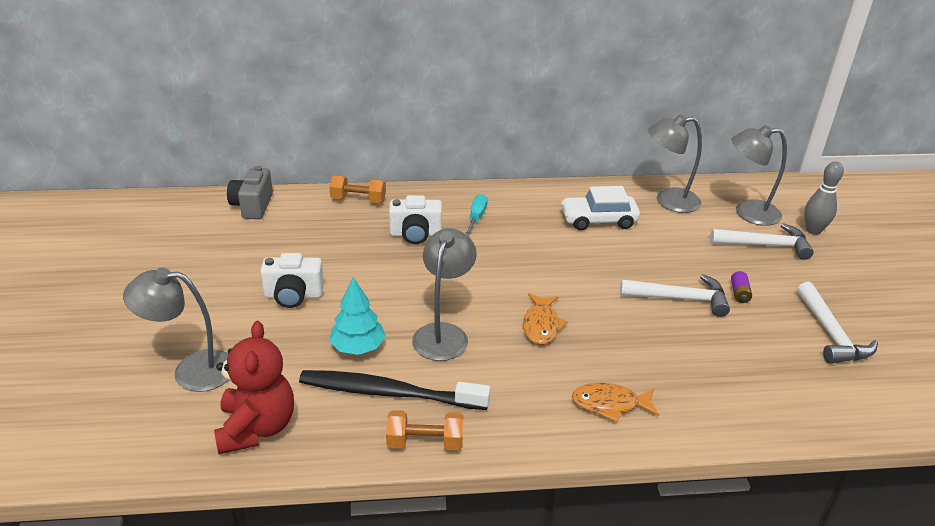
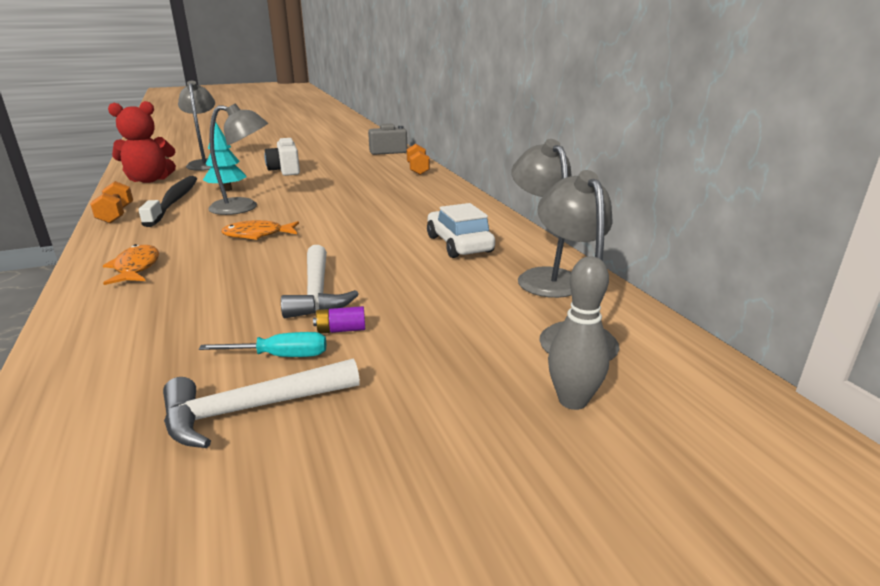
camera: 75 degrees right, 10 degrees down
white camera [389,195,442,244] -> none
turquoise screwdriver [465,194,488,236] -> turquoise screwdriver moved to [199,332,326,357]
white hammer [710,223,814,260] -> none

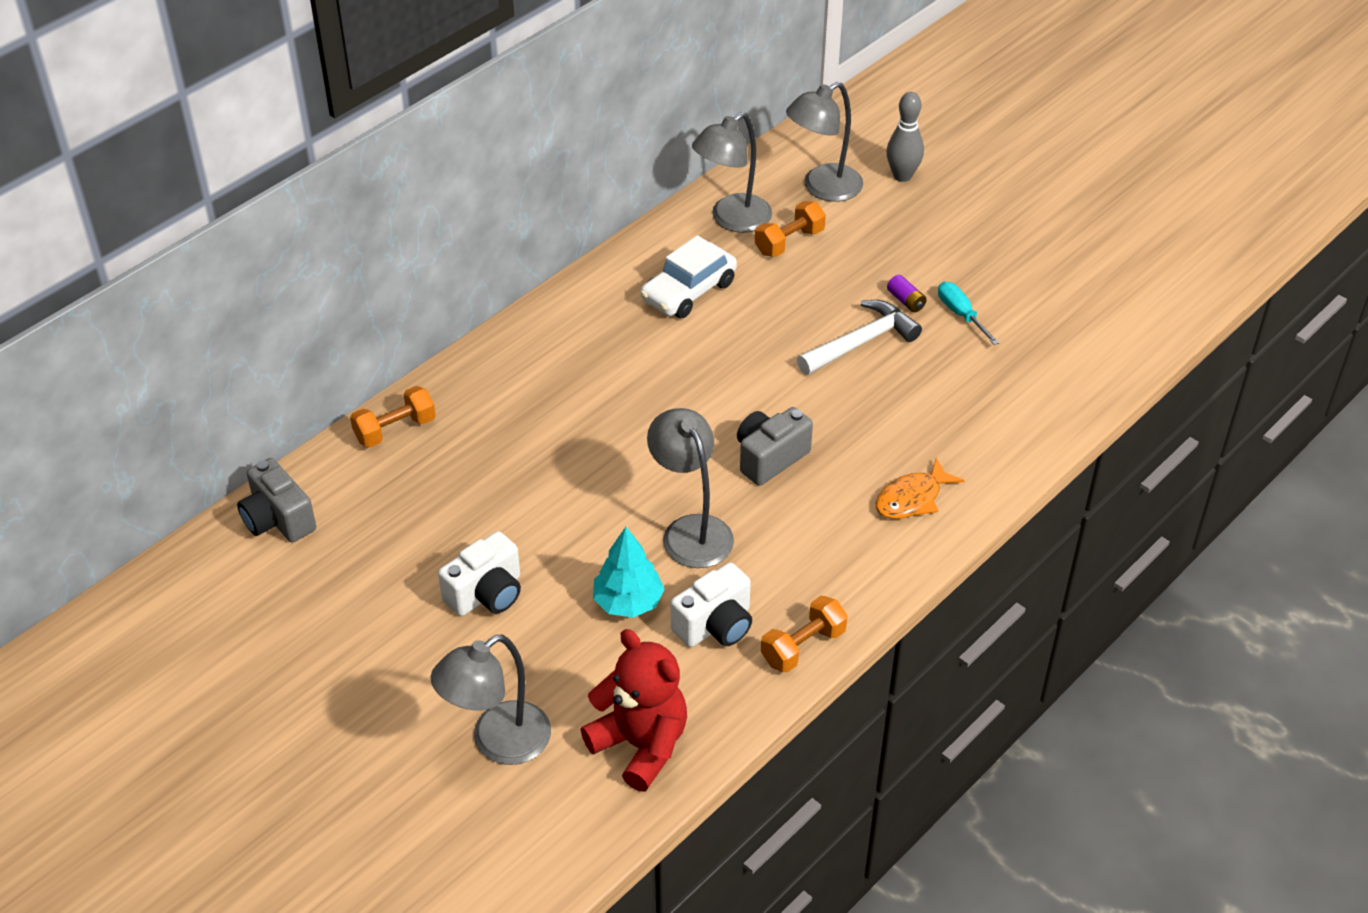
camera: 115 degrees left, 20 degrees up
black toothbrush [138,176,197,227] -> white camera [671,563,752,647]
white hammer [163,358,360,448] -> none
orange fish [221,220,299,240] -> grey camera [737,407,813,486]
none -> orange dumbbell [755,201,826,257]

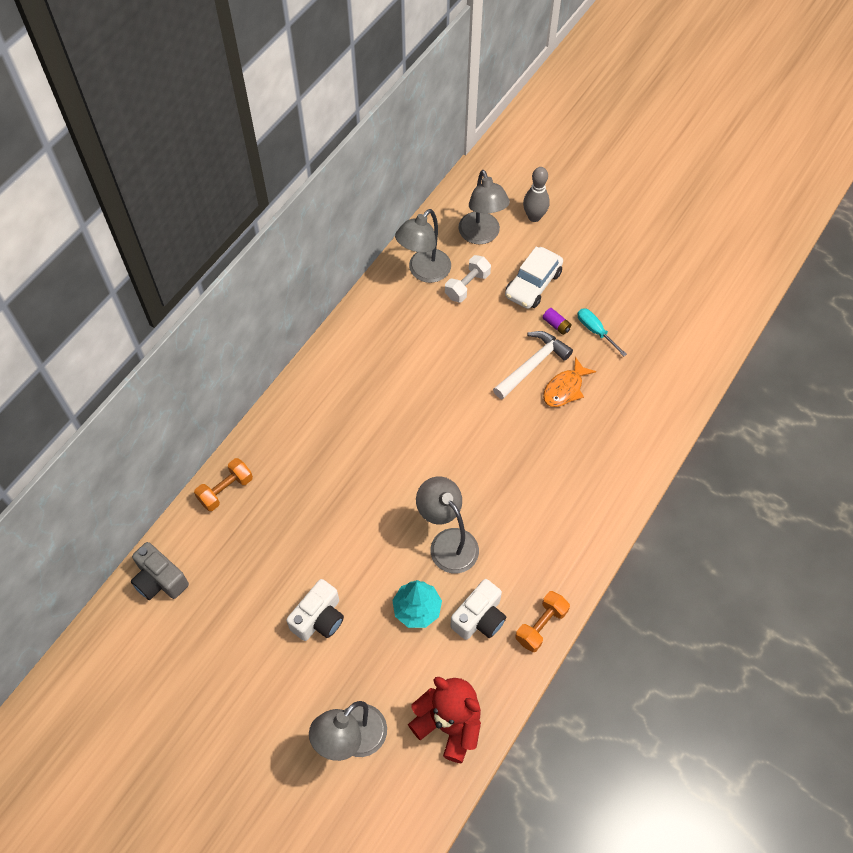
camera: 10 degrees left, 15 degrees up
white car [640,235,737,318] -> white car moved to [505,247,563,309]
grey camera [737,407,813,486] -> none
orange dumbbell [755,201,826,257] -> white dumbbell [445,255,491,302]
grey lamp [786,82,863,202] -> grey lamp turned 60 degrees counterclockwise [458,170,510,244]
orange fish [876,458,965,519] -> orange fish moved to [543,357,596,407]

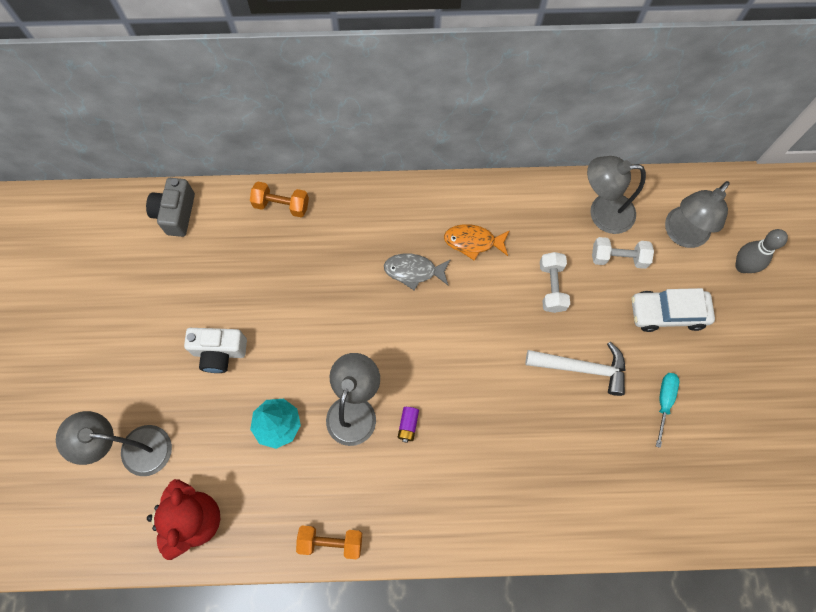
camera: 55 degrees right, 10 degrees up
white camera [450,579,506,640] -> none
purple battery [543,308,572,335] -> purple battery moved to [398,407,419,443]
orange fish [543,357,596,407] -> orange fish moved to [444,224,510,261]
none -> grey fish [384,254,451,290]
none -> white dumbbell [540,252,570,313]

